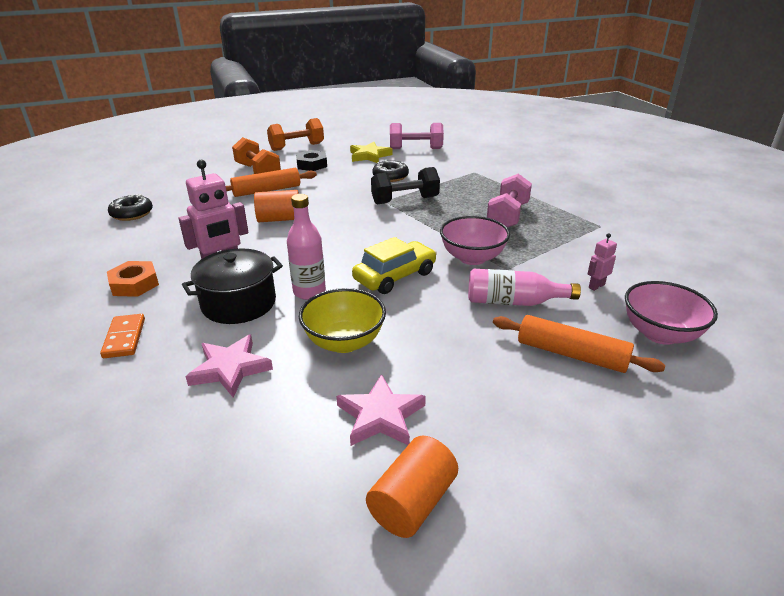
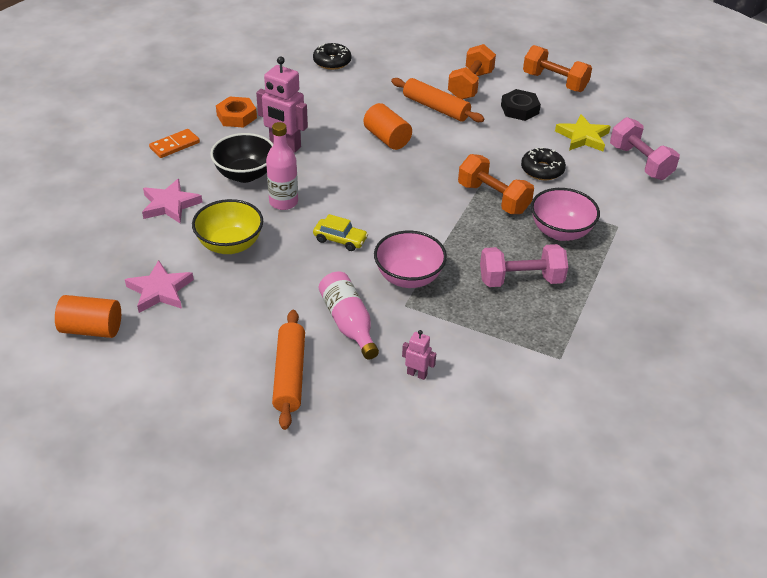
camera: 60 degrees right, 10 degrees up
black pot [182,248,283,324] -> black bowl [210,133,273,183]
yellow car [352,237,437,294] -> yellow car [313,214,368,251], size x0.63
black dumbbell [371,167,440,204] -> orange dumbbell [458,154,534,214]
pink bowl [625,281,718,345] -> pink bowl moved to [531,188,600,241]

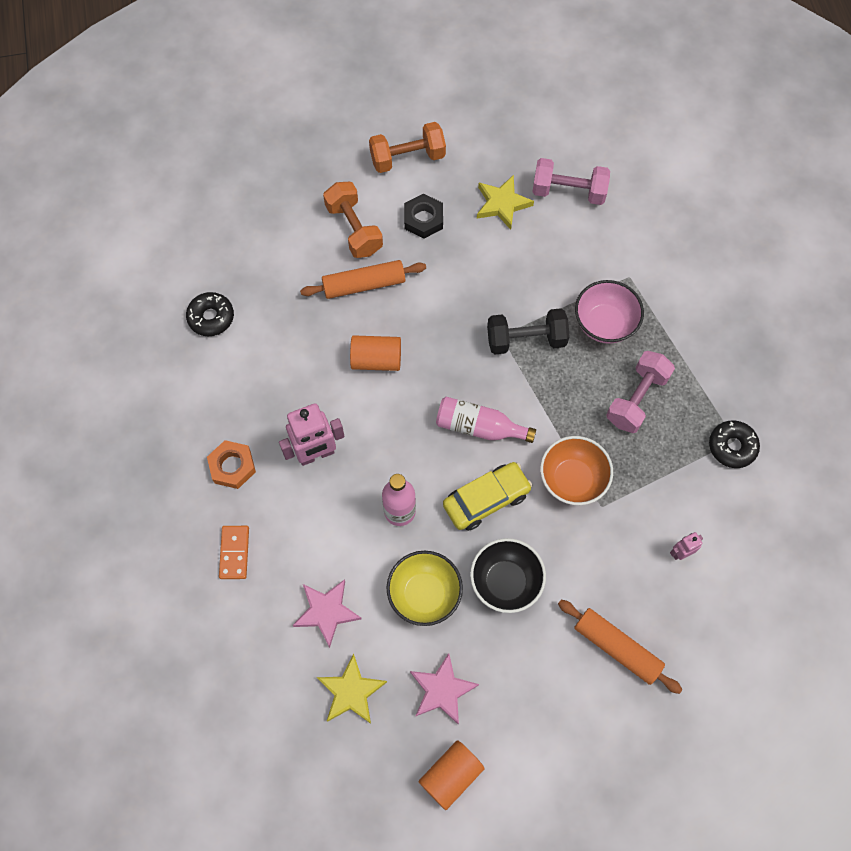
camera: 50 degrees left, 25 degrees up
black bowl [210,133,273,183] -> black bowl moved to [470,538,546,613]
yellow car [313,214,368,251] -> yellow car [443,462,533,531], size x1.58
pink bottle [319,271,379,360] -> pink bottle moved to [436,397,536,443]
pink bowl [374,231,447,288] -> orange bowl [540,436,613,505]
orange dumbbell [458,154,534,214] -> black dumbbell [487,308,570,354]
black donut [521,147,566,180] -> black donut moved to [709,421,760,468]
none -> yellow star [317,653,387,724]

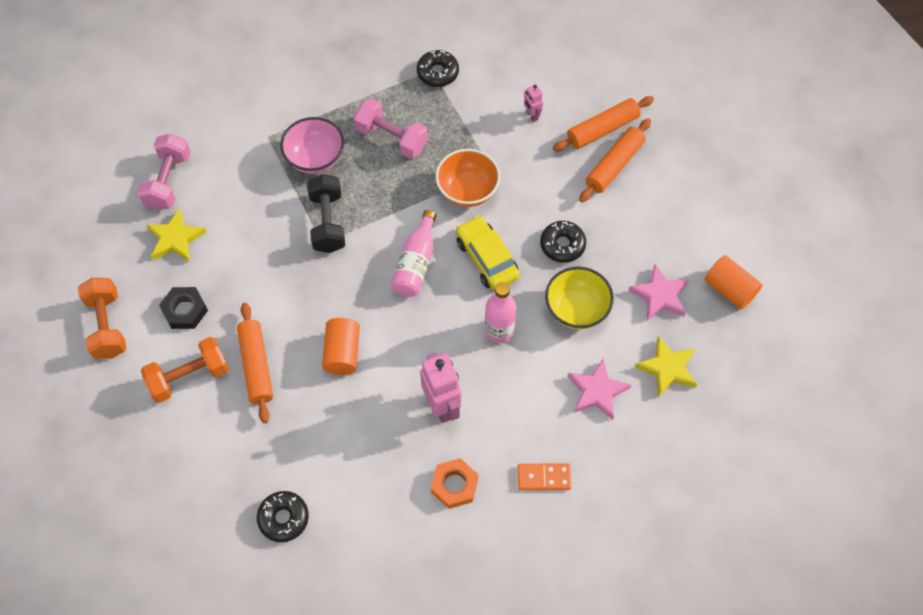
camera: 90 degrees left, 5 degrees down
black bowl [470,538,546,613] -> black donut [540,221,586,263]
none -> orange rolling pin [553,96,654,151]

